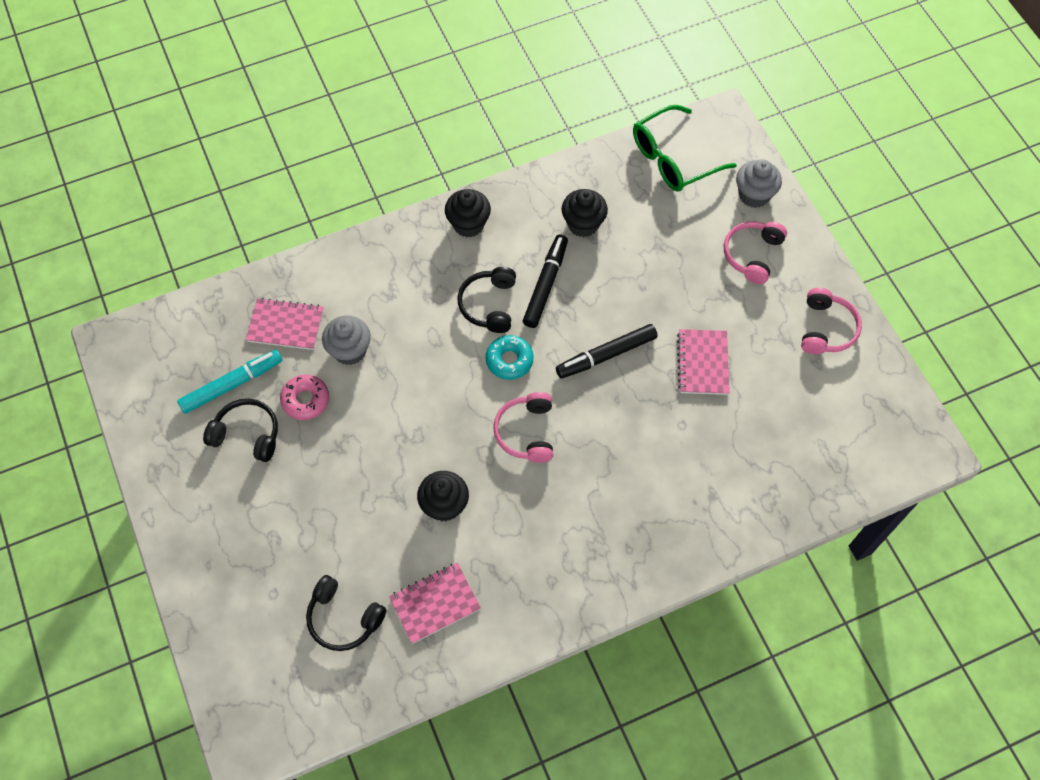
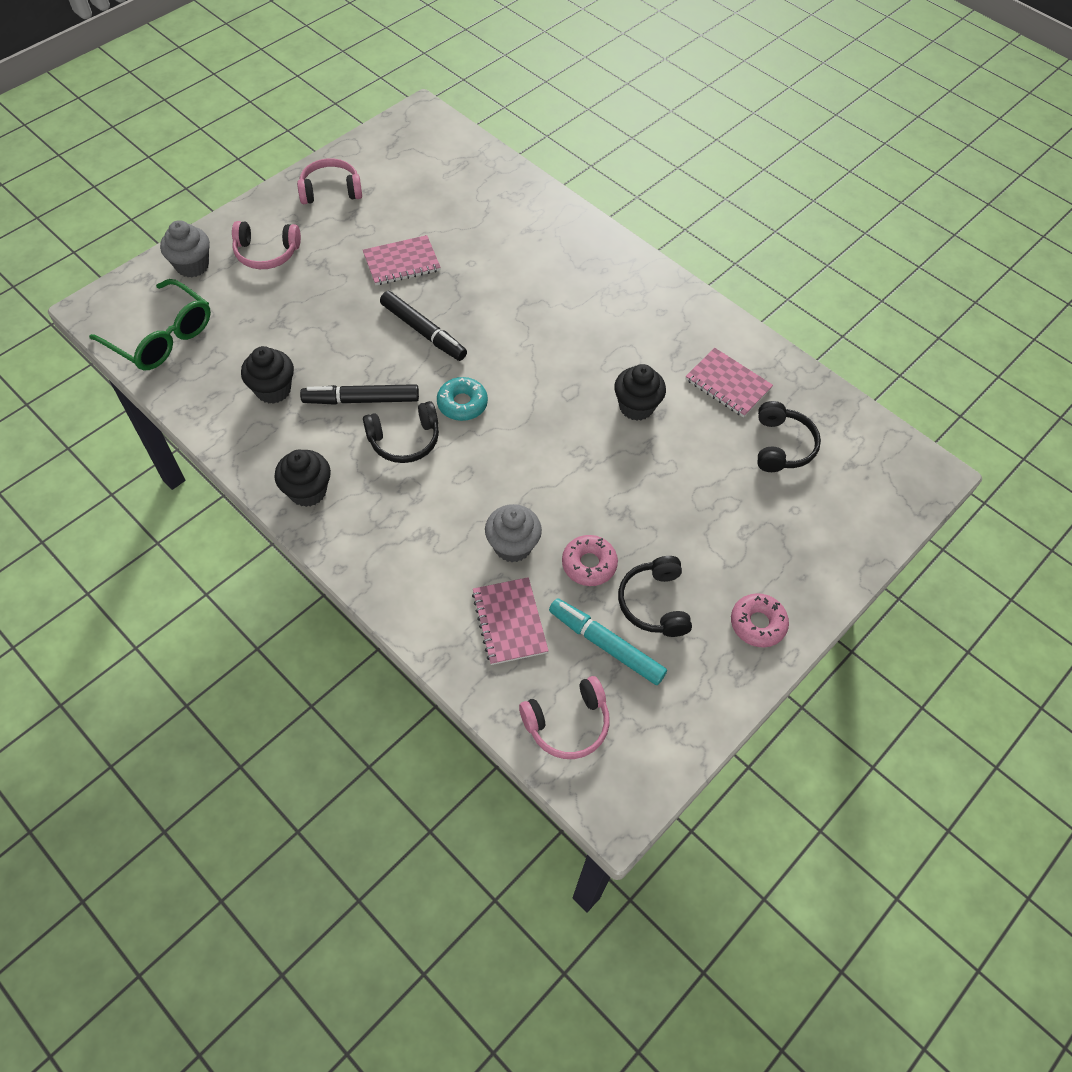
camera: 115 degrees left, 5 degrees down
pink headphones [493,392,553,463] -> pink headphones moved to [519,676,610,759]
none -> pink donut [731,593,789,647]

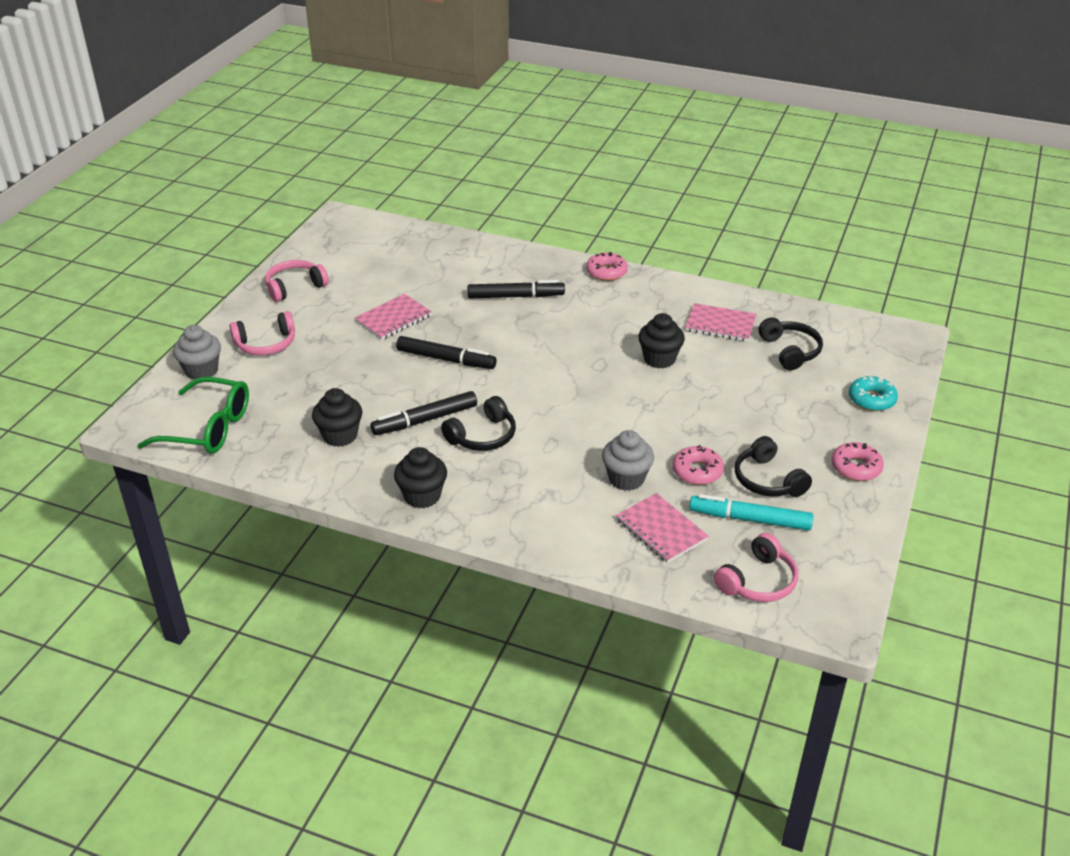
camera: 20 degrees left, 20 degrees down
turquoise donut [437,377,488,421] -> turquoise donut moved to [849,376,898,411]
none -> black marker [468,280,565,298]
none -> pink donut [586,252,628,281]

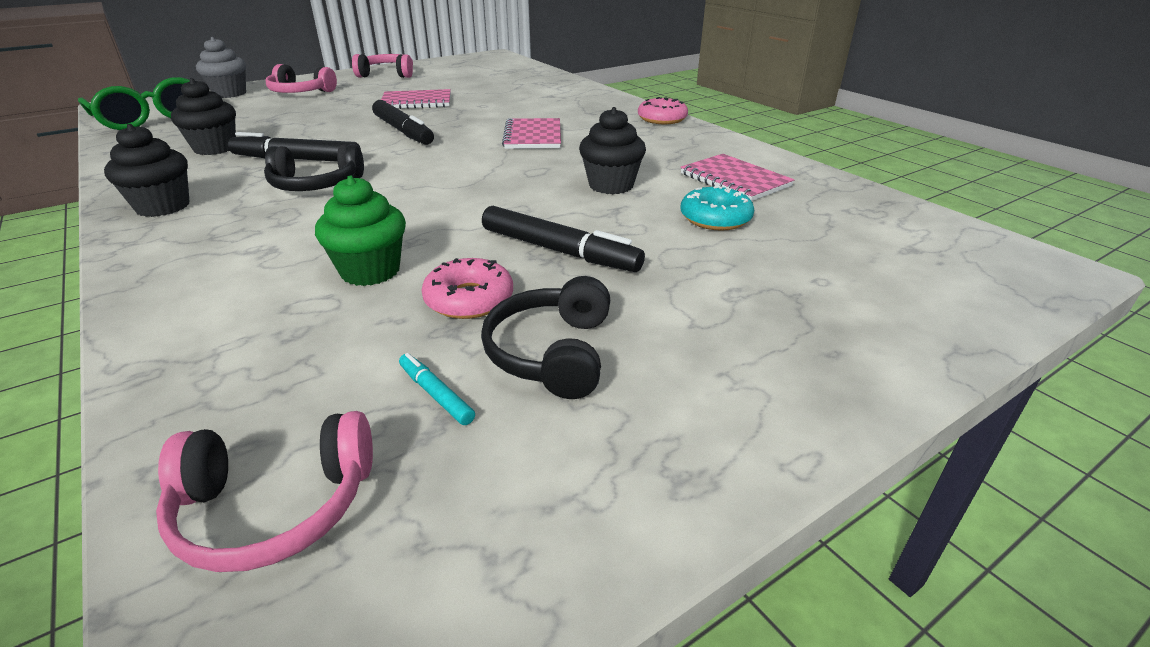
camera: 35 degrees right, 5 degrees down
black marker [468,280,565,298] -> black marker moved to [482,206,645,272]
grey cupcake [602,430,654,491] -> green cupcake [315,176,406,286]
pink notebook [616,493,709,563] -> pink notebook moved to [502,118,561,149]
turquoise marker [689,494,813,531] -> turquoise marker [399,353,475,425], size x0.48
black headphones [758,317,823,370] -> none
pink donut [831,442,884,481] -> none
turquoise donut [849,376,898,411] -> turquoise donut moved to [680,185,754,231]

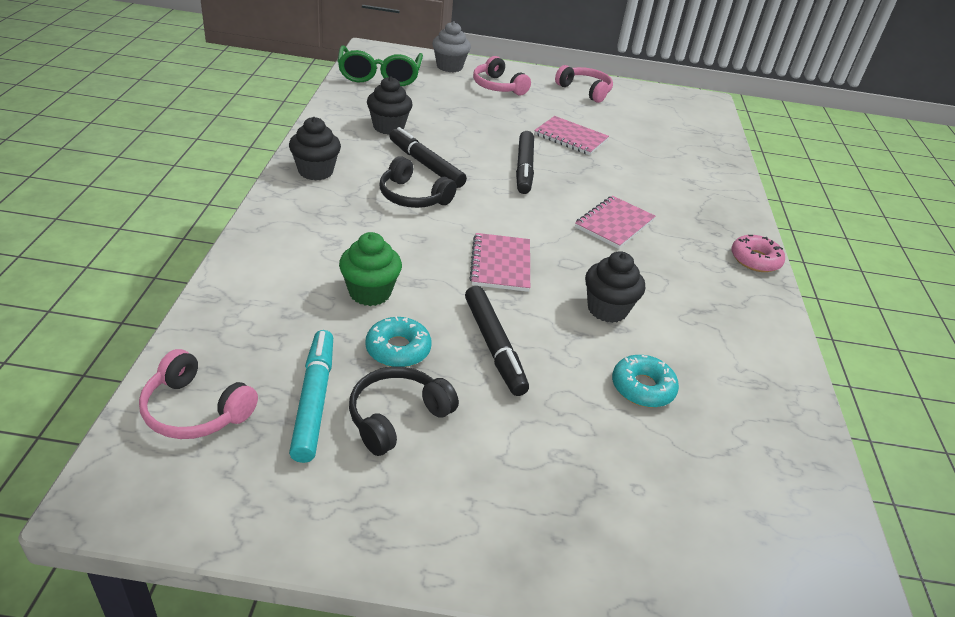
camera: 35 degrees right, 5 degrees up
turquoise marker [399,353,475,425] -> turquoise marker [289,330,333,463], size x2.10
pink donut [421,258,513,319] -> turquoise donut [365,316,431,367]
pink notebook [680,154,795,201] -> pink notebook moved to [469,233,530,292]

